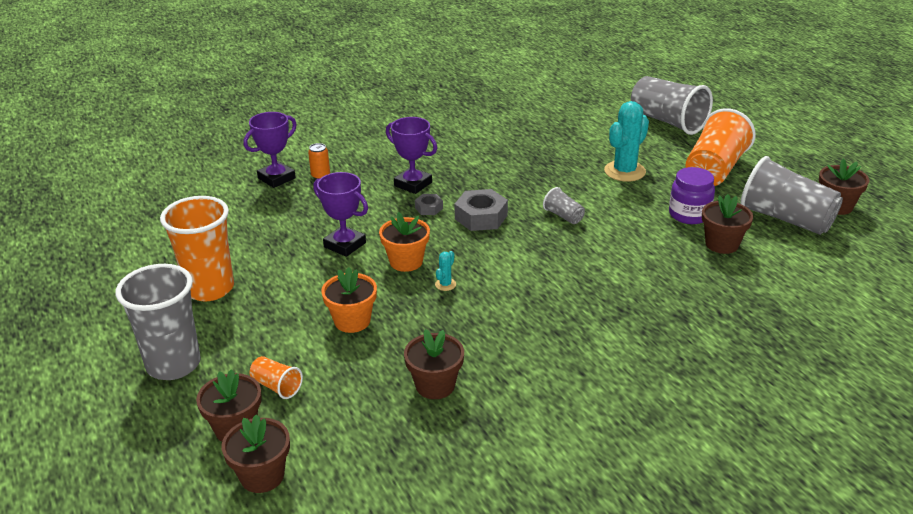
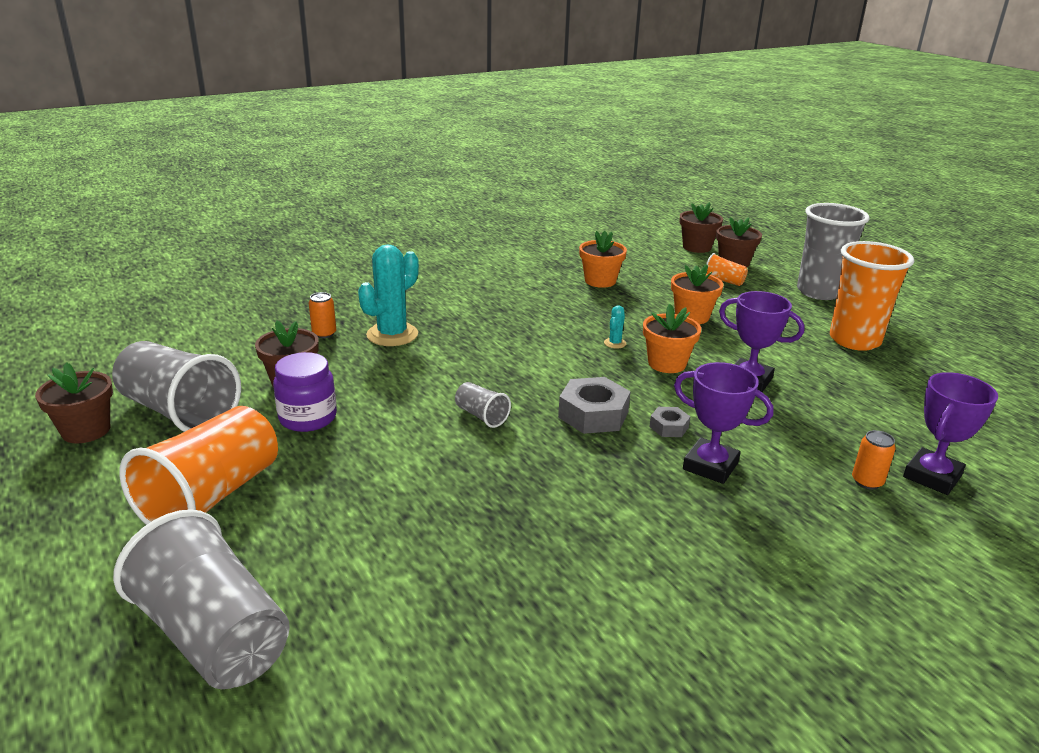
camera: 175 degrees right, 5 degrees down
brown flower pot [404,329,464,399] -> orange flower pot [579,231,627,288]
turquoise cactus [604,101,649,182] -> turquoise cactus moved to [358,244,419,346]
none -> orange can [309,292,336,338]

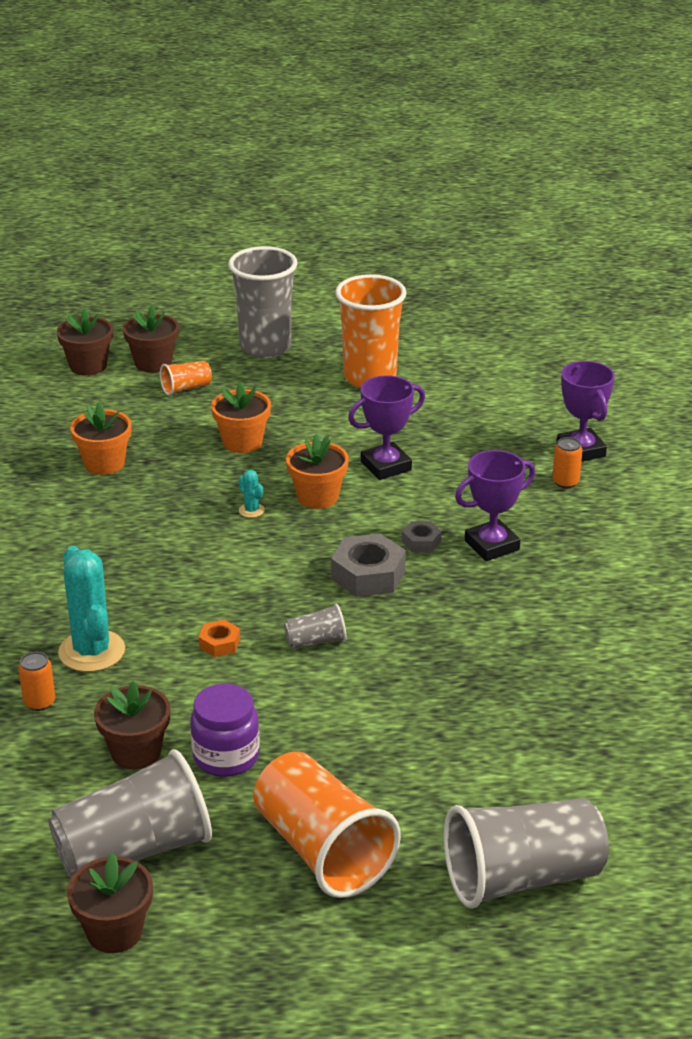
camera: 60 degrees left, 5 degrees up
none -> orange nut [199,620,240,657]

